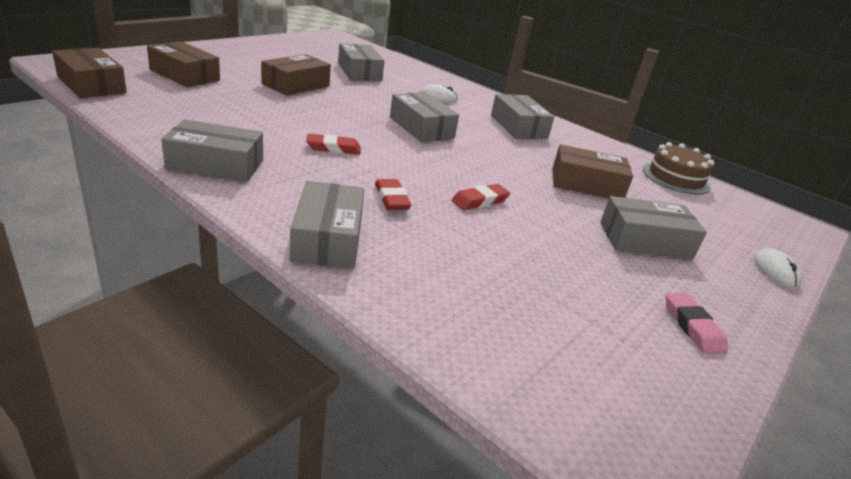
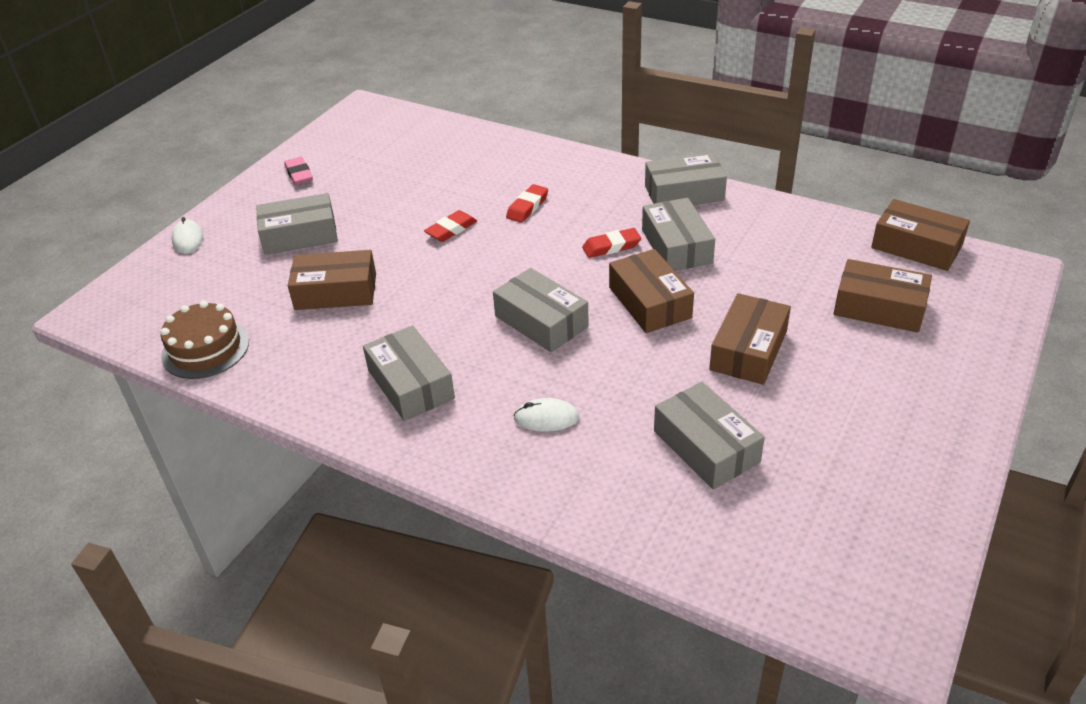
camera: 175 degrees right, 10 degrees up
grey box [290,181,364,268] -> grey box moved to [642,198,715,271]
red eraser [375,179,411,210] -> red eraser turned 60 degrees clockwise [506,184,548,223]
none -> brown box [609,249,694,333]

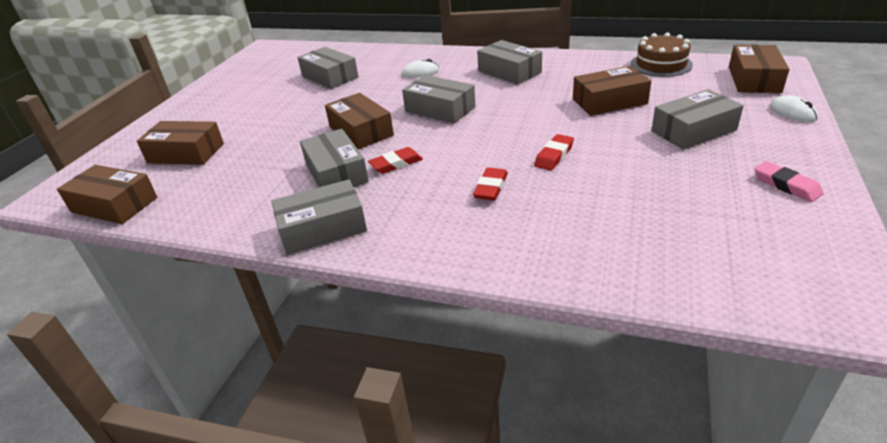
camera: 170 degrees right, 5 degrees down
brown box [709,293,791,385] -> brown box moved to [729,45,790,93]

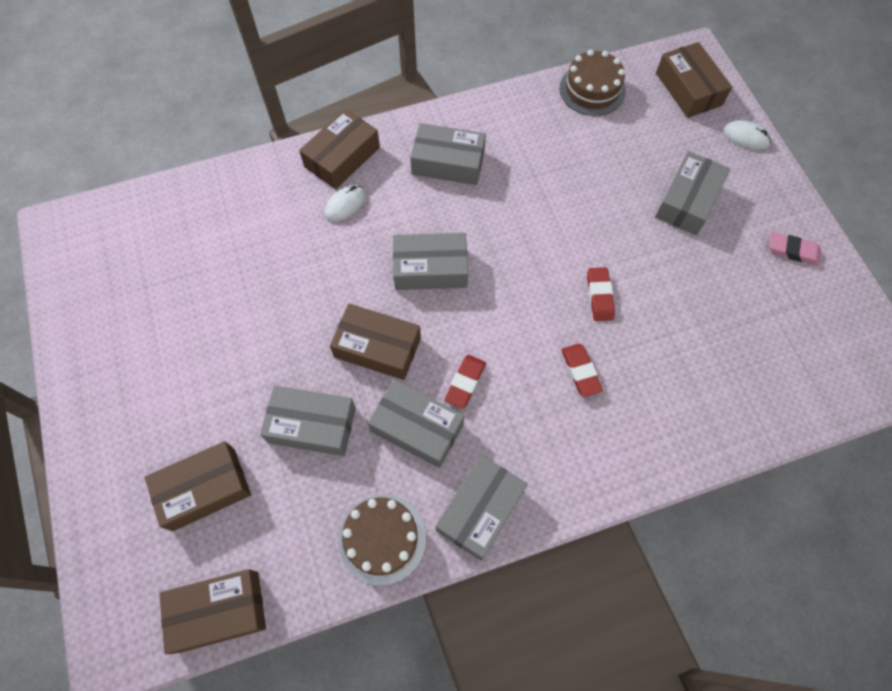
camera: 40 degrees left, 30 degrees up
grey box [298,47,358,89] -> grey box moved to [260,385,356,456]
brown box [573,66,651,116] -> brown box moved to [299,109,380,189]
none -> brown cake [338,495,426,585]

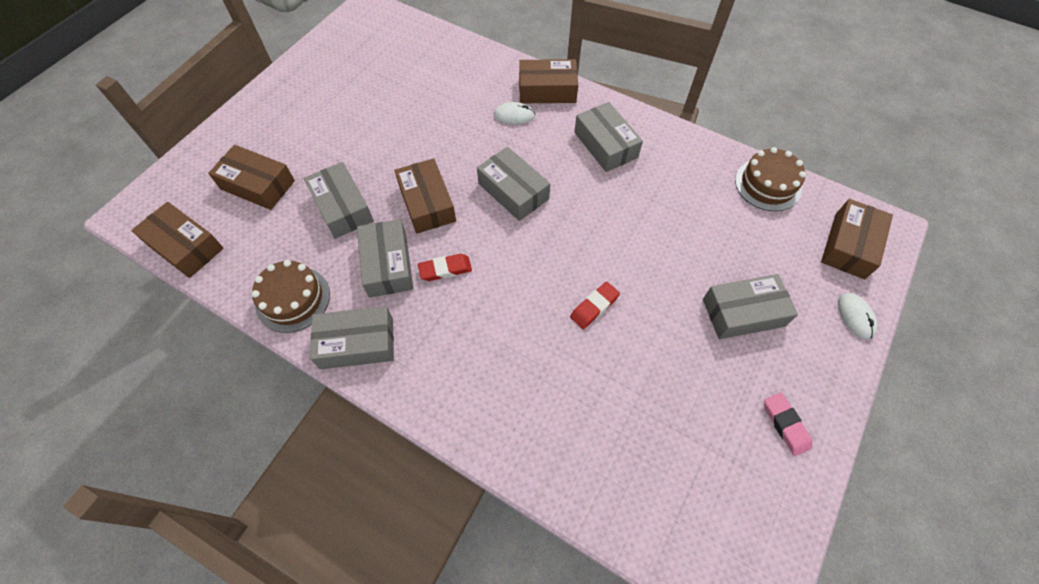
camera: 50 degrees right, 5 degrees down
red eraser [561,344,603,397] -> none

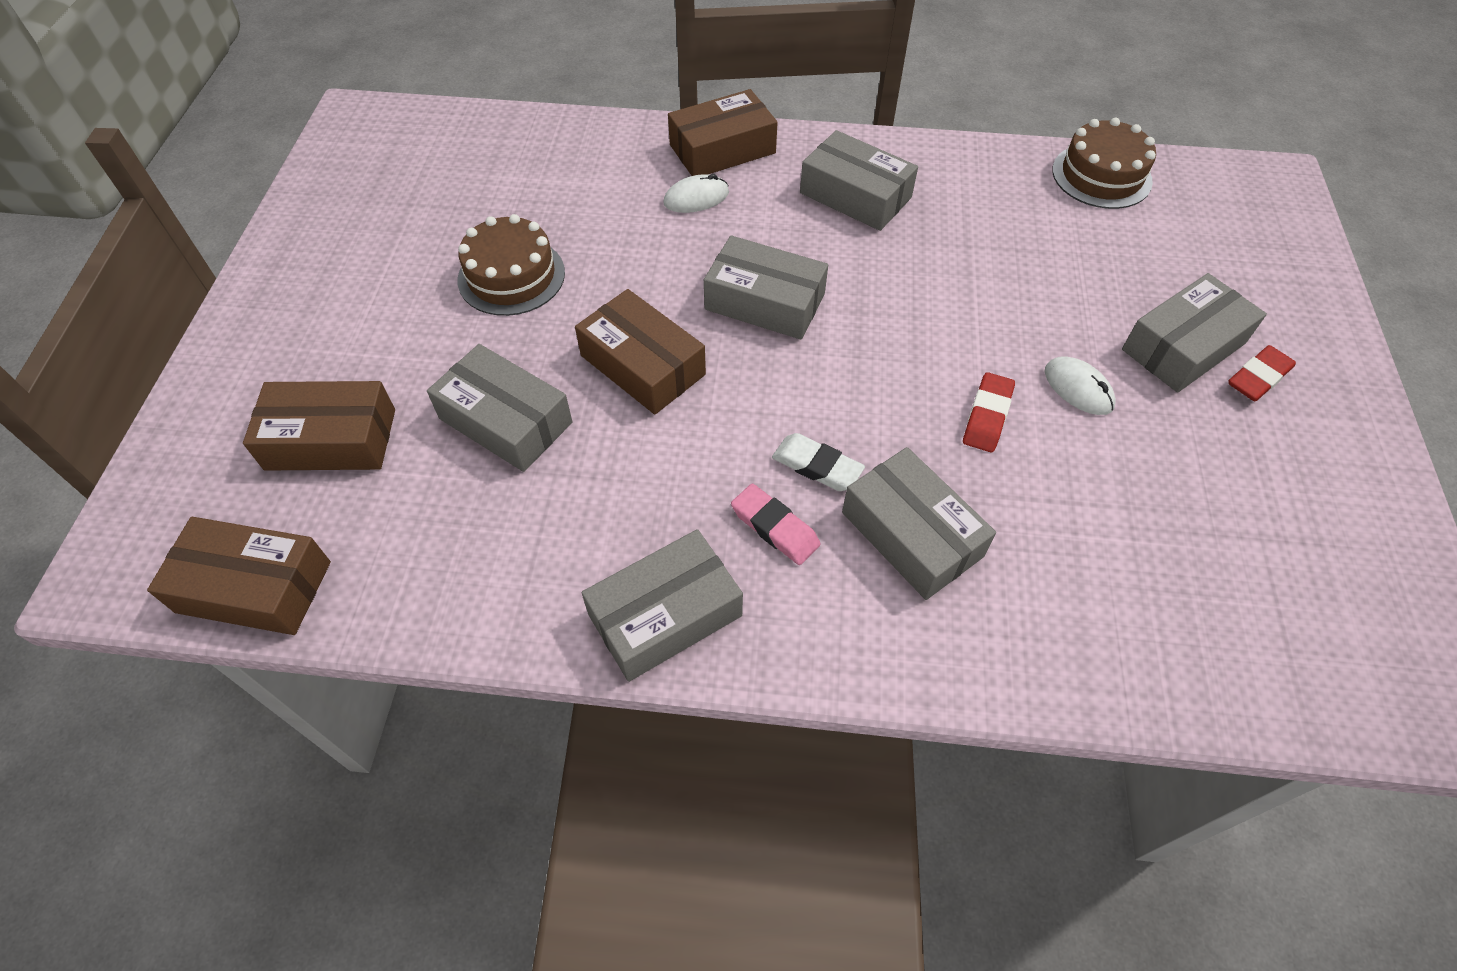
camera: 25 degrees left, 5 degrees down
brown cake [251,260,330,333] -> brown cake moved to [458,214,565,316]
grey box [357,219,413,298] -> grey box moved to [842,447,996,600]
red eraser [418,254,472,281] -> red eraser moved to [1228,345,1296,401]
pink eraser [764,392,812,456] -> pink eraser moved to [731,484,821,565]
brown box [821,199,893,279] -> none
white mouse [838,293,877,339] -> white mouse moved to [1045,356,1116,415]
none -> white eraser [772,433,865,491]

